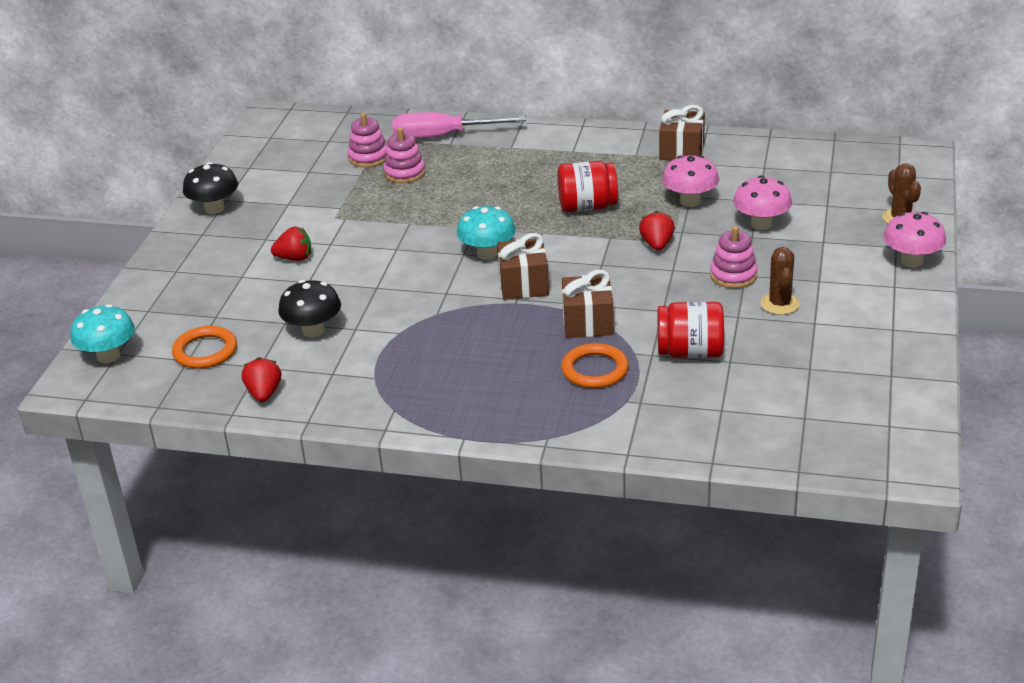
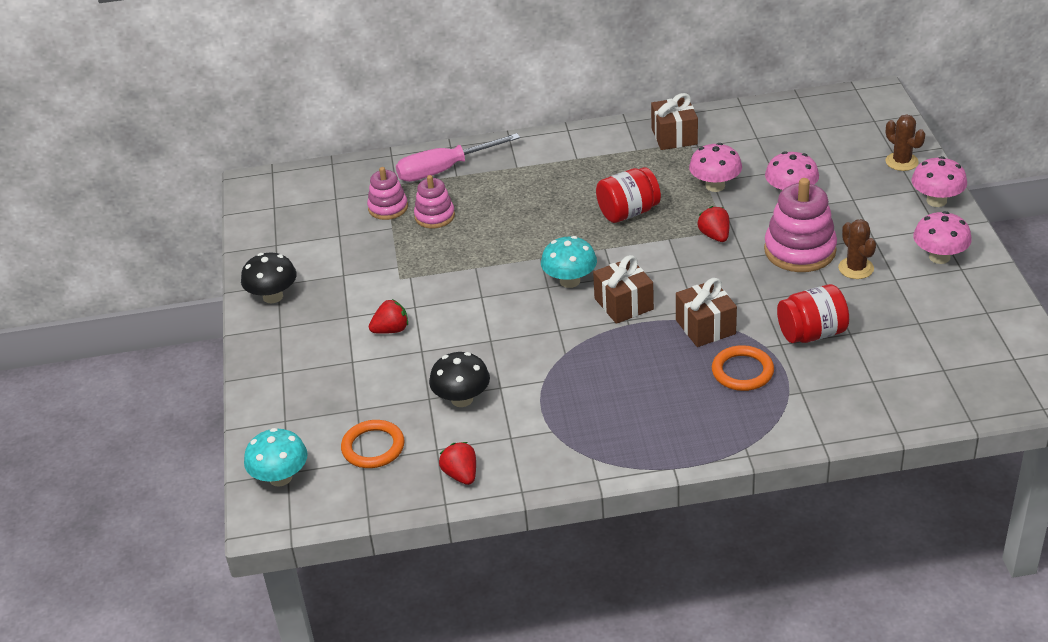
camera: 20 degrees left, 5 degrees up
pink stacking toy [710,226,758,288] -> pink stacking toy [764,178,837,272], size x1.67
none -> pink mushroom [913,211,972,264]

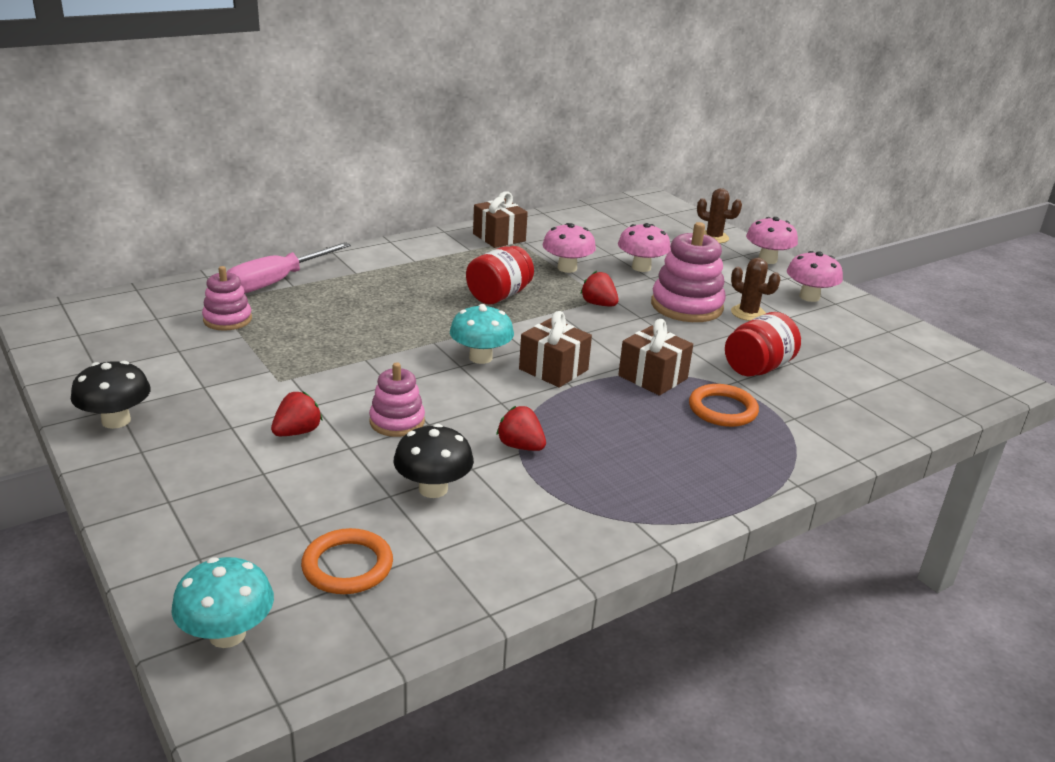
camera: 30 degrees left, 10 degrees down
pink stacking toy [414,175,455,228] -> pink stacking toy moved to [369,362,425,437]
red strawberry [439,442,476,485] -> red strawberry moved to [496,406,546,451]

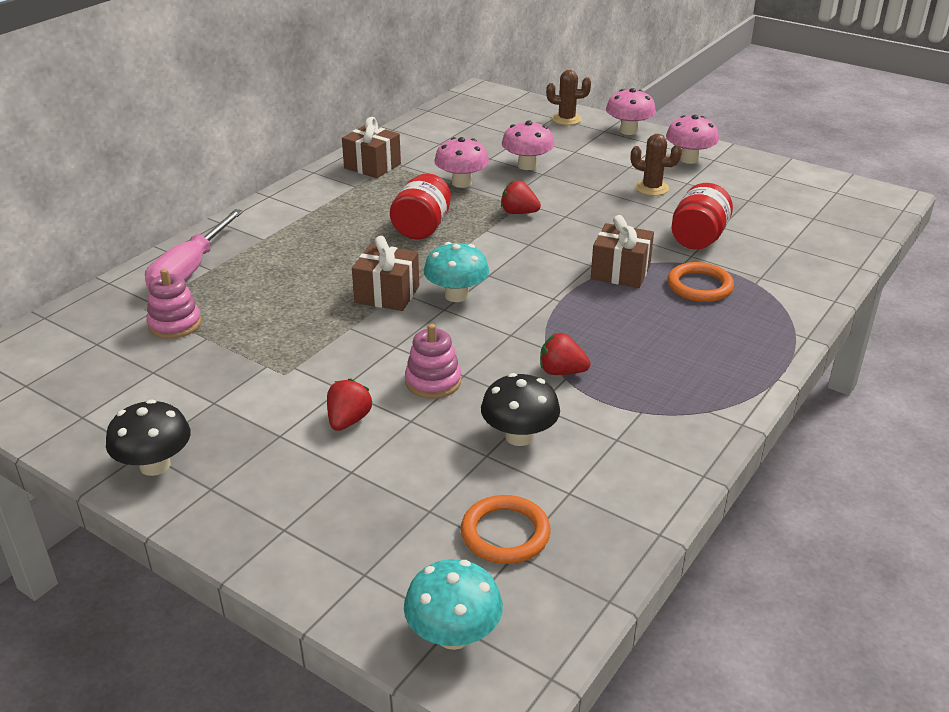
camera: 20 degrees left, 5 degrees up
brown gift [519,311,592,387] -> brown gift moved to [352,236,419,311]
pink stacking toy [651,222,726,322] -> none

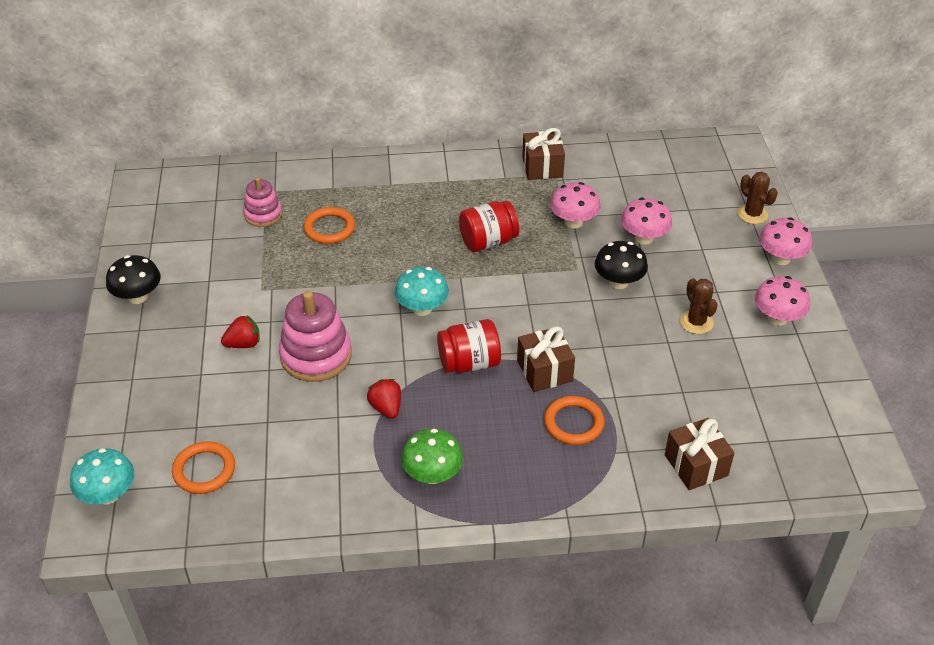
camera: 50 degrees right, 10 degrees up
pink screwdriver [145,209,243,289] -> none
brown gift [352,236,419,311] -> brown gift moved to [665,418,734,490]
pink stacking toy [405,324,461,399] -> pink stacking toy [279,291,352,382], size x1.67
black mushroom [481,373,560,446] -> black mushroom moved to [595,241,648,289]
red strawberry [501,180,541,214] -> none
red jar [672,183,733,250] -> red jar moved to [437,319,501,373]
none -> orange ring [304,207,355,244]
none -> green mushroom [401,428,463,484]

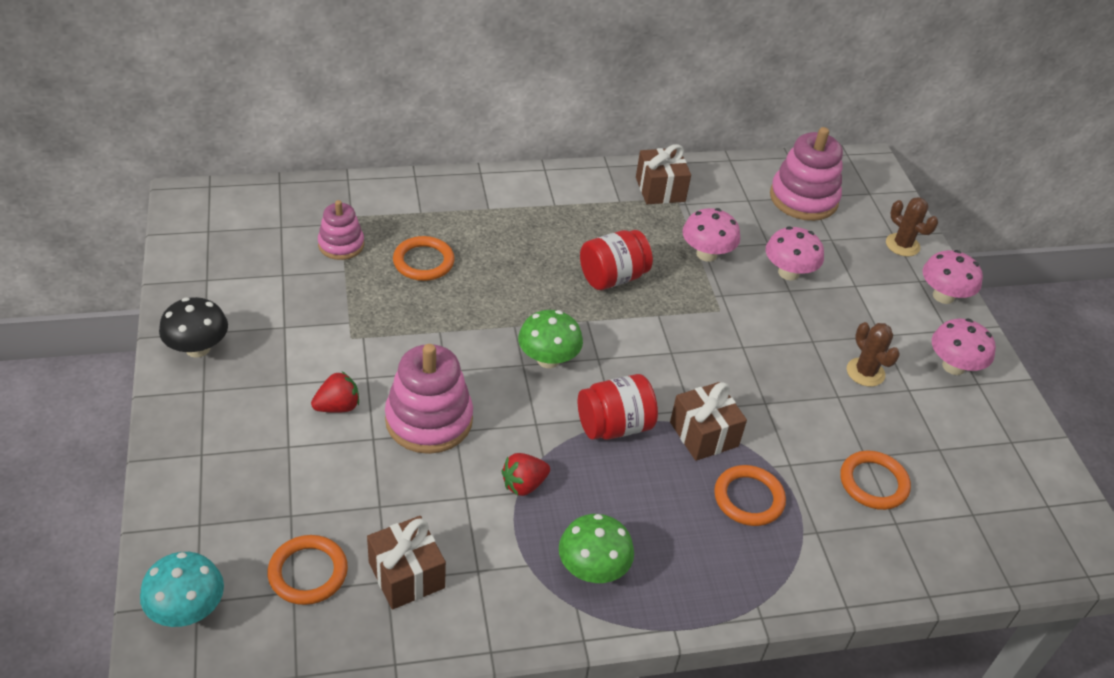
camera: 10 degrees left, 0 degrees up
red strawberry [367,379,401,419] -> red strawberry turned 90 degrees counterclockwise [501,453,550,496]
turquoise mushroom [394,267,449,316] -> green mushroom [518,310,583,368]
black mushroom [595,241,648,289] -> none
brown gift [665,418,734,490] -> brown gift moved to [367,516,446,609]
none -> pink stacking toy [770,127,843,221]
none -> orange ring [840,450,911,510]

